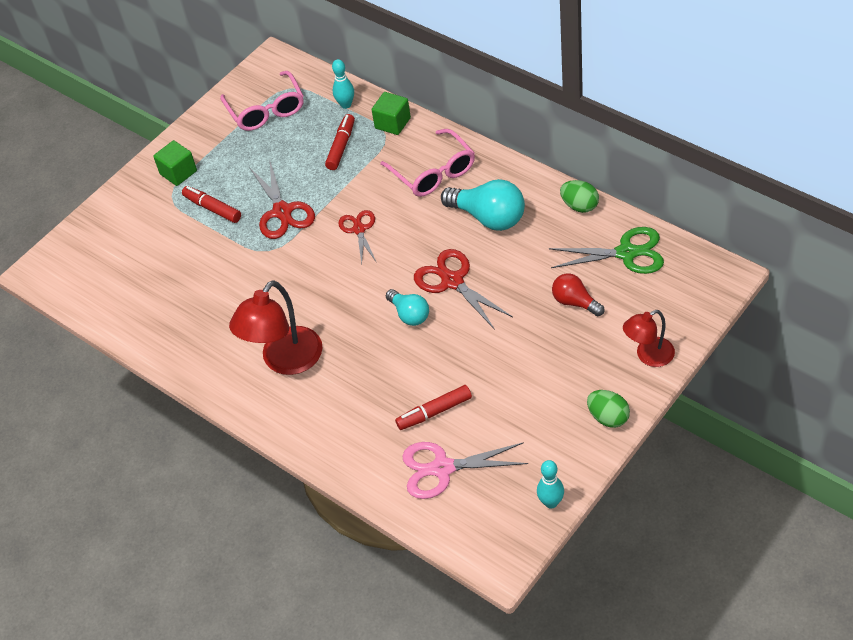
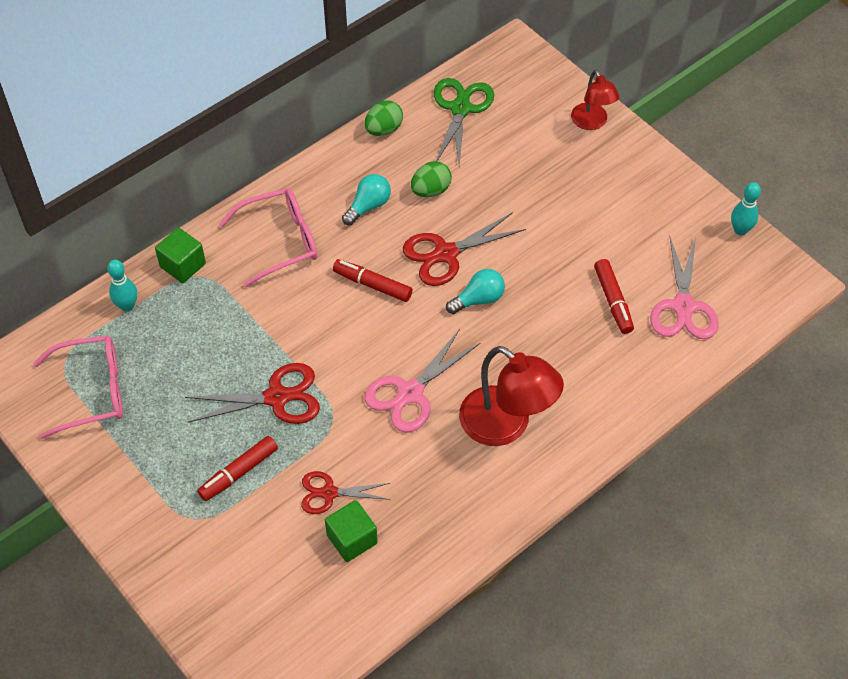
camera: 85 degrees left, 5 degrees up
green cube [153,140,197,186] -> green cube moved to [325,500,378,562]
red marker [325,114,355,170] -> red marker moved to [333,259,413,302]
red scissors [338,210,377,264] -> red scissors moved to [301,471,391,514]
turquoise light bulb [441,179,525,231] -> turquoise light bulb [342,174,391,226], size x0.60
red light bulb [552,273,605,316] -> none
green egg [587,390,630,428] -> green egg moved to [411,161,452,197]
none -> pink scissors [364,329,480,433]

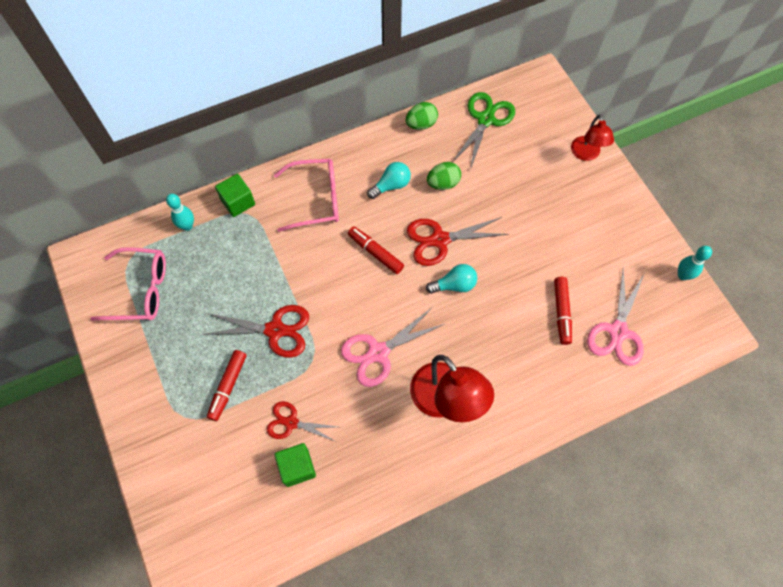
camera: 15 degrees right, 10 degrees up
red marker [197,436,278,501] -> red marker turned 45 degrees counterclockwise [207,350,246,421]

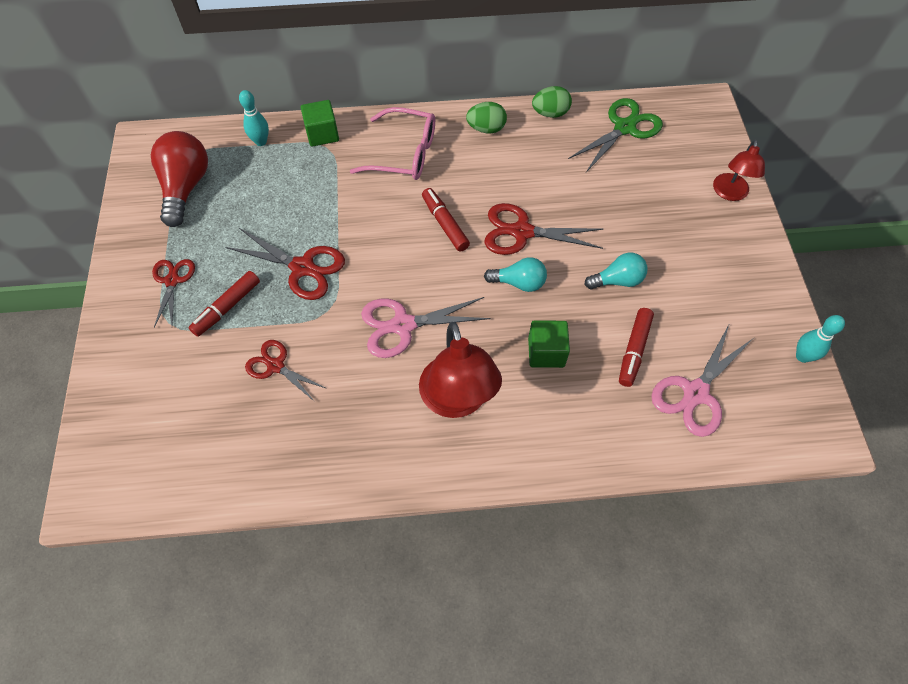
camera: 20 degrees right, 5 degrees down
pink glasses [90,247,166,321] -> red light bulb [151,131,208,227]
green cube [274,443,316,487] -> green cube moved to [528,320,570,368]
turquoise light bulb [367,162,411,199] -> turquoise light bulb moved to [584,253,648,289]
green egg [427,162,461,190] -> green egg moved to [466,102,507,133]
none -> red scissors [152,259,195,327]

